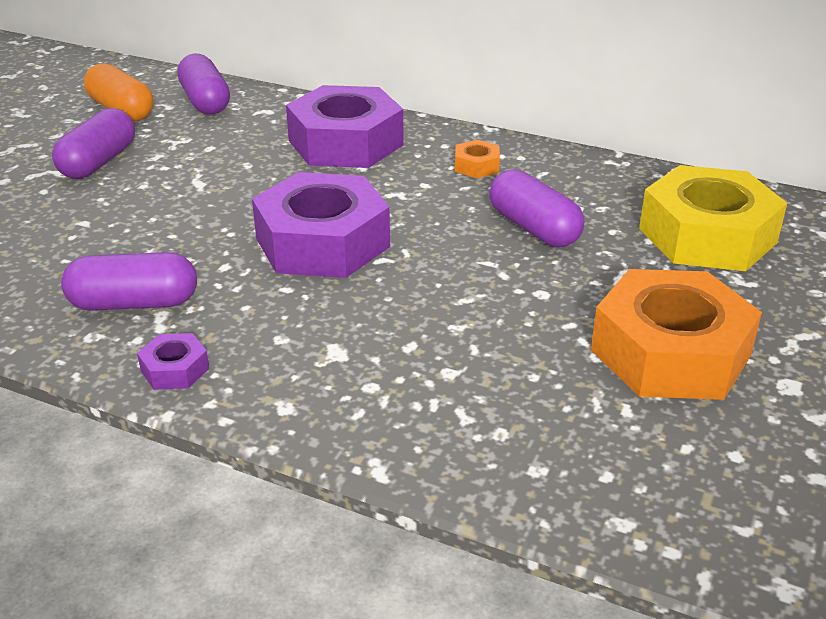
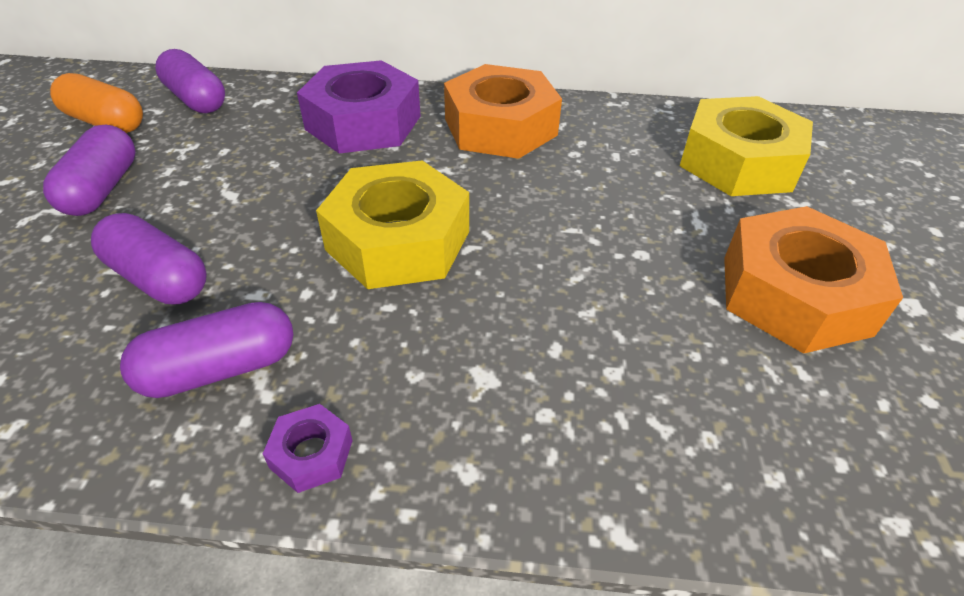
camera: 20 degrees left, 10 degrees up
purple nut [252,172,390,278] -> yellow nut [316,160,469,289]
orange nut [455,140,500,178] -> orange nut [444,64,562,159], size x2.39
purple capsule [489,169,584,247] -> purple capsule moved to [91,213,207,304]

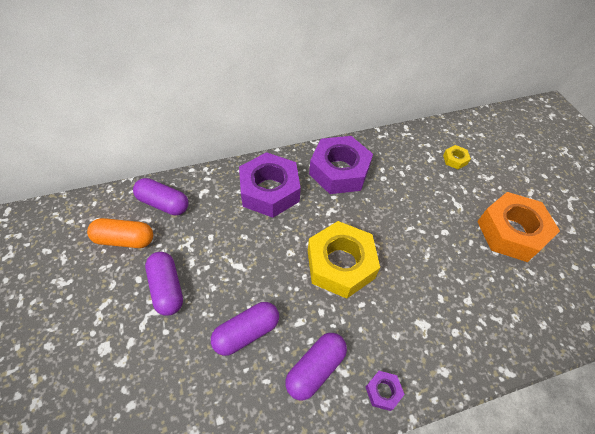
camera: 25 degrees left, 10 degrees up
purple capsule [91,213,207,304] -> purple capsule turned 45 degrees counterclockwise [211,302,279,356]
orange nut [444,64,562,159] -> purple nut [309,136,373,194]
yellow nut [680,96,813,196] -> yellow nut [443,145,471,169], size x0.42

